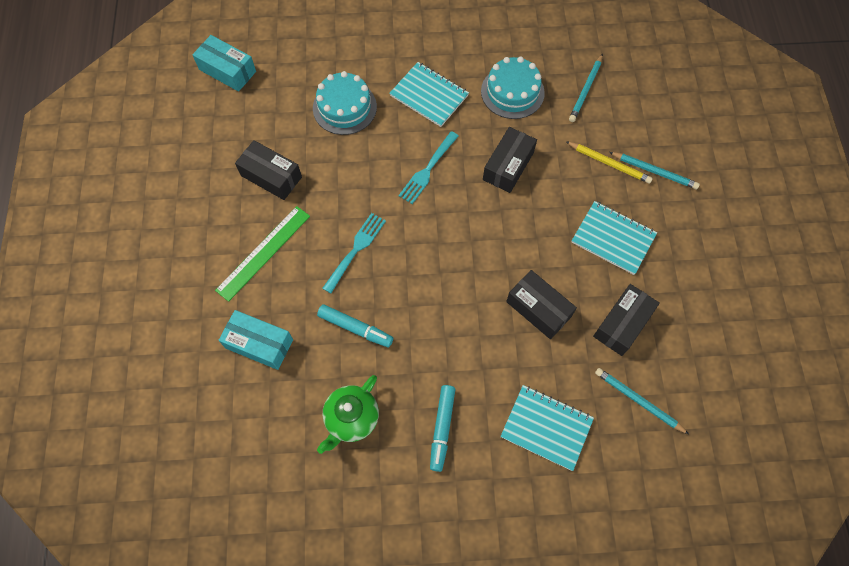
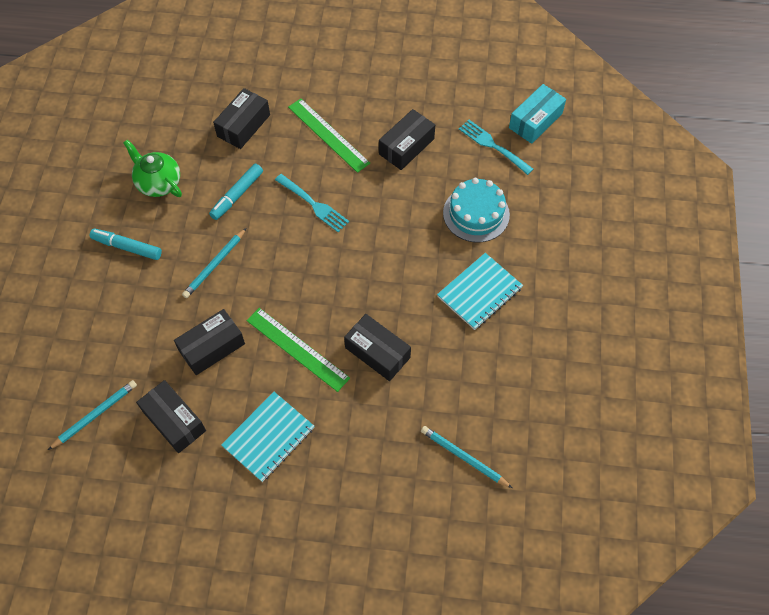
camera: 100 degrees right, 5 degrees down
turquoise box [219,310,293,370] -> black box [213,88,270,149]
turquoise fork [398,131,459,204] -> turquoise fork moved to [459,120,533,175]
turquoise cake [481,56,545,119] -> none
turquoise notebook [500,385,594,471] -> none
yellow pencil [565,141,653,184] -> none
turquoise pencil [609,152,700,189] -> turquoise pencil moved to [182,228,246,298]
none -> green ruler [247,308,350,392]

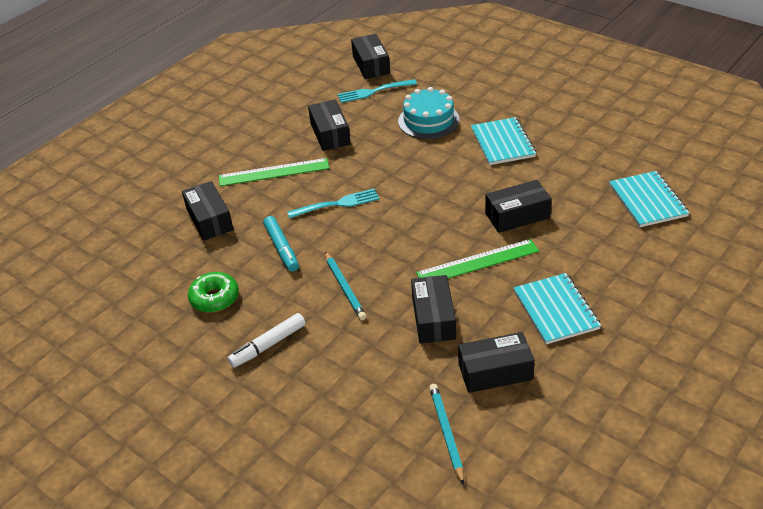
camera: 55 degrees left, 20 degrees down
turquoise marker [90,229,162,260] -> white marker [228,313,306,368]
green teapot [123,139,182,197] -> green donut [188,272,239,313]
turquoise pencil [421,426,512,488] -> turquoise notebook [609,171,690,227]
turquoise box [509,84,566,144] -> black box [351,34,390,79]

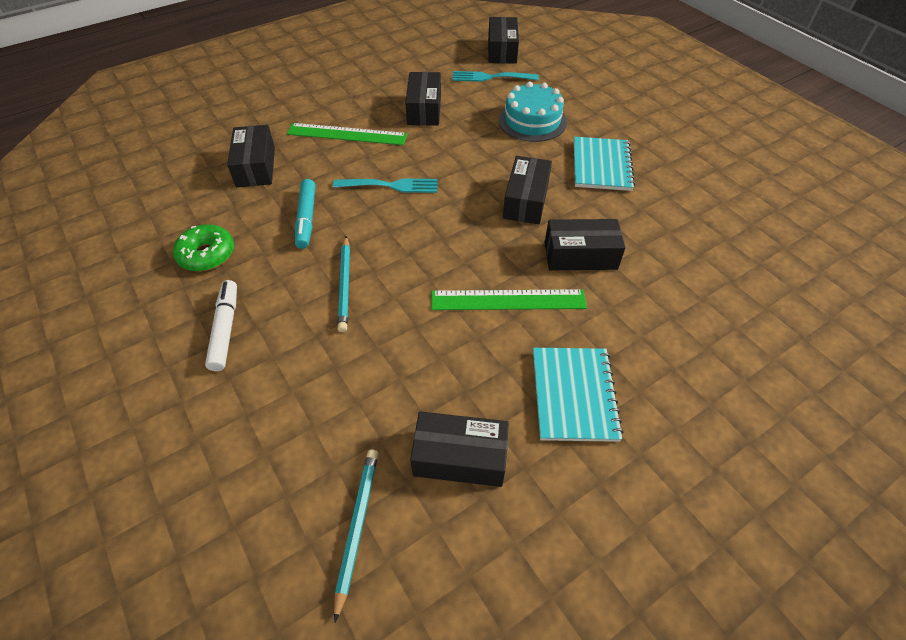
camera: 15 degrees right, 10 degrees up
white marker [228,313,306,368] -> white marker turned 105 degrees clockwise [205,280,237,371]
black box [411,275,456,344] -> black box moved to [503,156,552,224]
turquoise notebook [609,171,690,227] -> none

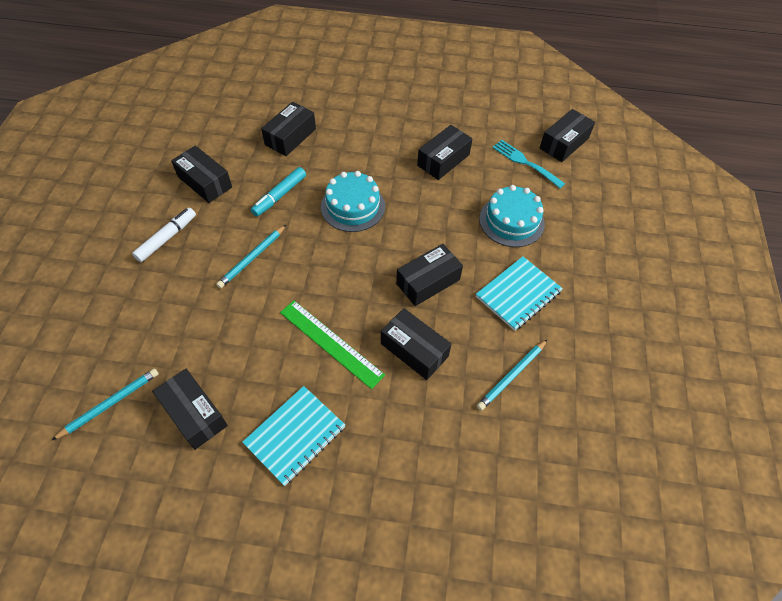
camera: 40 degrees right, 5 degrees up
green donut [173,224,234,271] -> black box [171,146,232,203]
green ruler [287,123,407,145] -> none
turquoise fork [333,179,438,193] -> turquoise cake [321,171,385,232]
none -> turquoise pencil [477,339,548,411]

